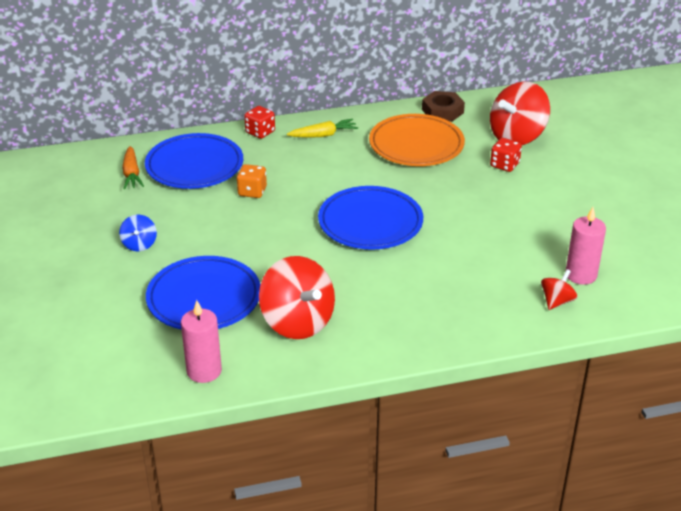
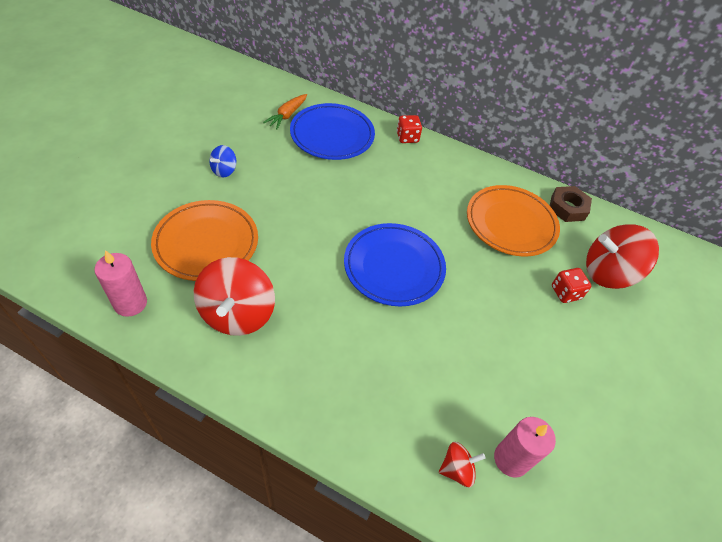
camera: 35 degrees right, 15 degrees up
blue plate [146,256,261,329] -> orange plate [151,200,258,281]
orange dice [237,164,267,198] -> none
yellow carrot [287,119,358,138] -> none

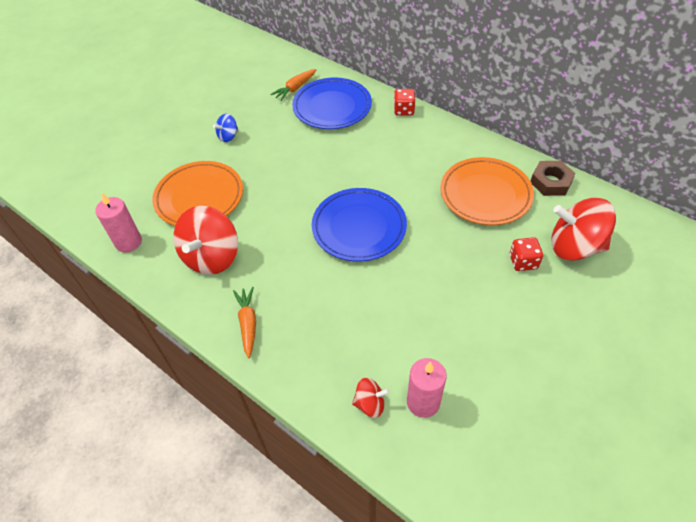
camera: 20 degrees right, 0 degrees up
none -> orange carrot [233,287,256,358]

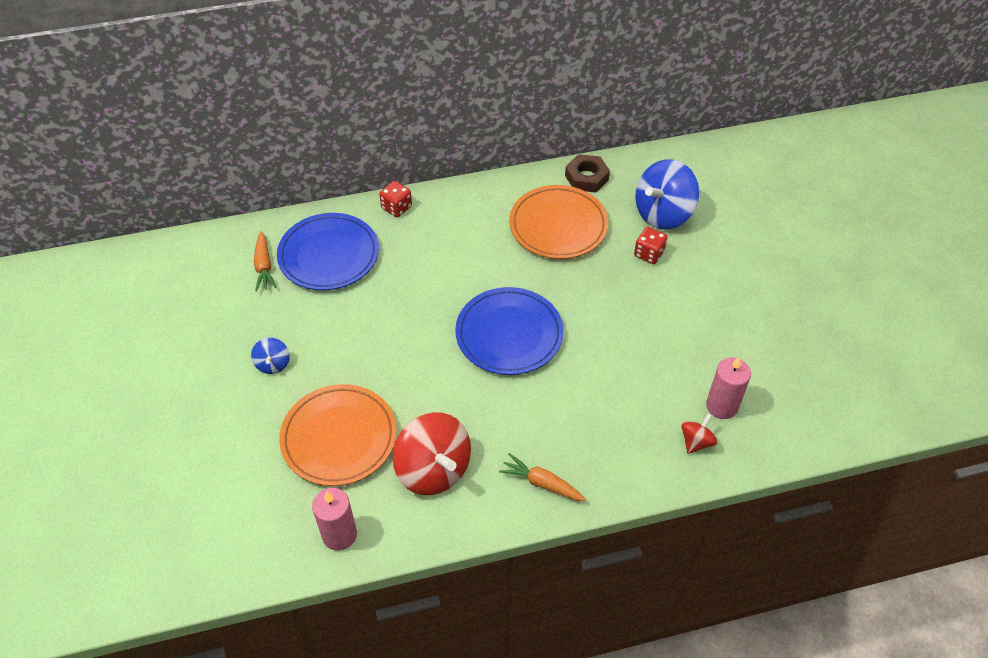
camera: 55 degrees left, 0 degrees up
red spinning top [551,198,616,261] -> blue spinning top [635,159,699,229]

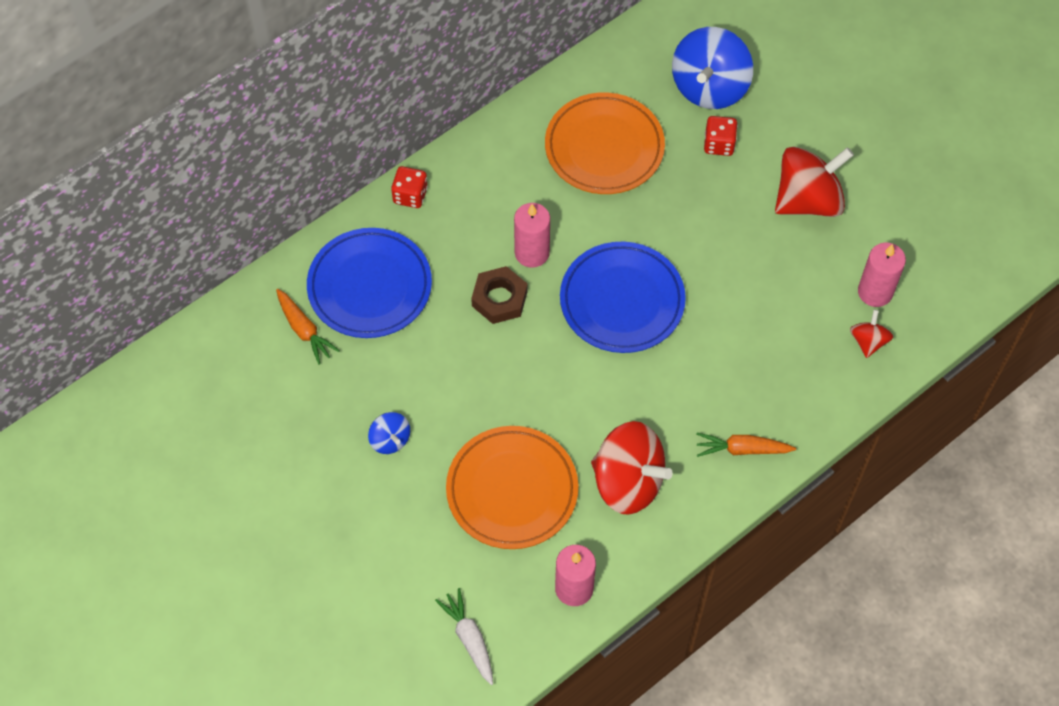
camera: 25 degrees left, 10 degrees up
brown nut [565,154,610,192] -> brown nut moved to [471,266,528,324]
none -> white carrot [435,588,493,685]
none -> pink candle [514,203,550,268]
none -> red spinning top [775,147,854,217]

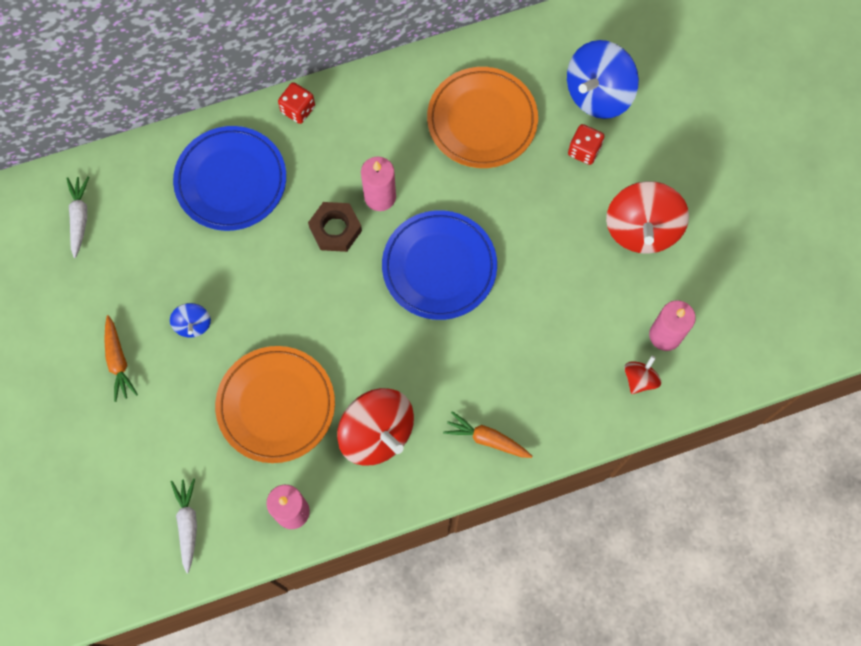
camera: 20 degrees right, 10 degrees up
orange carrot [276,289,340,365] -> orange carrot moved to [104,315,138,402]
red spinning top [775,147,854,217] -> red spinning top turned 105 degrees clockwise [606,181,689,254]
none -> white carrot [66,176,89,258]

